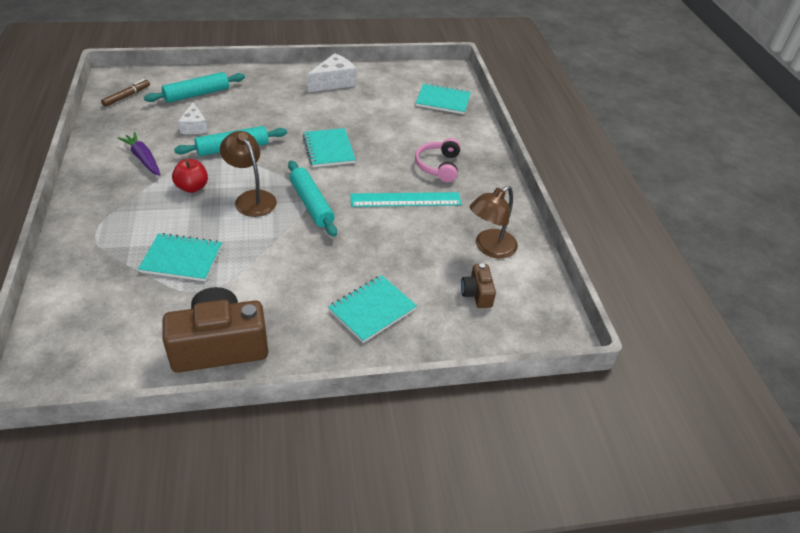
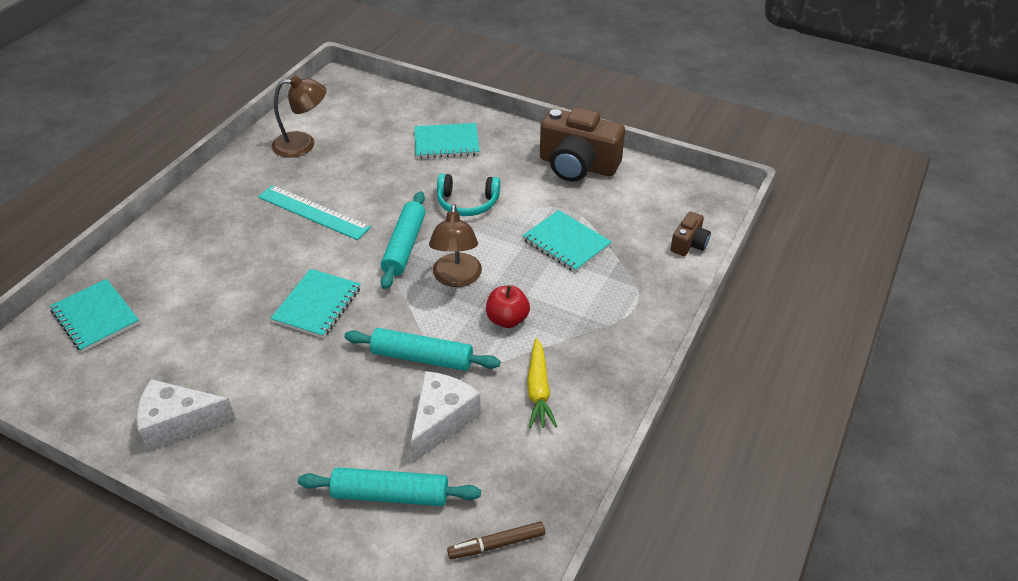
camera: 140 degrees left, 0 degrees up
purple carrot [117,132,161,176] -> yellow carrot [527,338,557,428]
white cheese [178,102,208,134] -> white cheese [411,371,481,463], size x1.51
pink headphones [415,138,461,182] -> none
brown camera [461,263,496,308] -> brown camera moved to [670,211,711,256]
none -> turquoise headphones [437,174,500,216]

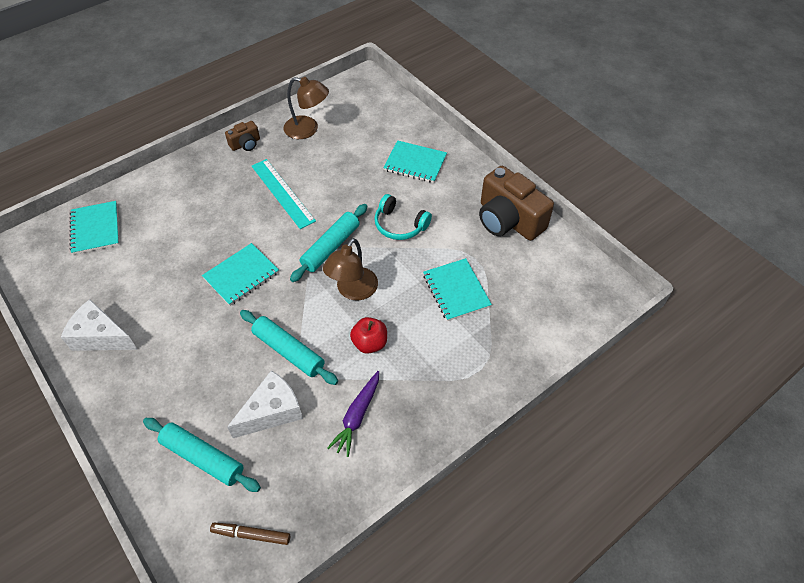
camera: 25 degrees right, 10 degrees up
yellow carrot [527,338,557,428] -> purple carrot [327,371,379,457]
brown camera [670,211,711,256] -> brown camera moved to [225,121,260,151]

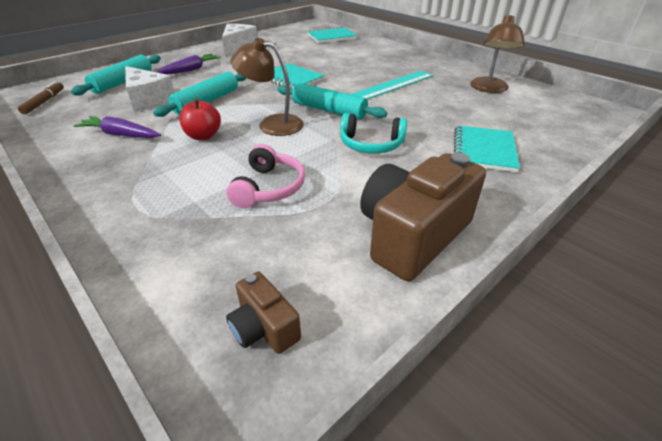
camera: 85 degrees right, 15 degrees down
brown camera [225,121,260,151] -> brown camera moved to [226,272,301,354]
turquoise headphones [374,194,432,240] -> turquoise headphones turned 105 degrees counterclockwise [340,113,407,154]
turquoise notebook [423,258,492,321] -> pink headphones [226,144,305,208]
none -> purple carrot [157,54,221,74]

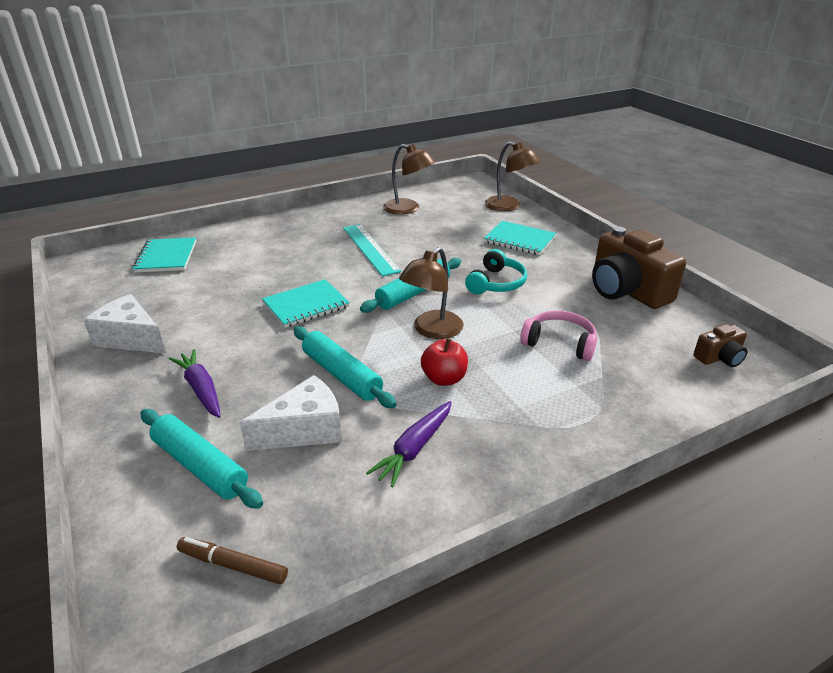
camera: 75 degrees left, 5 degrees down
none -> brown lamp [485,142,540,211]

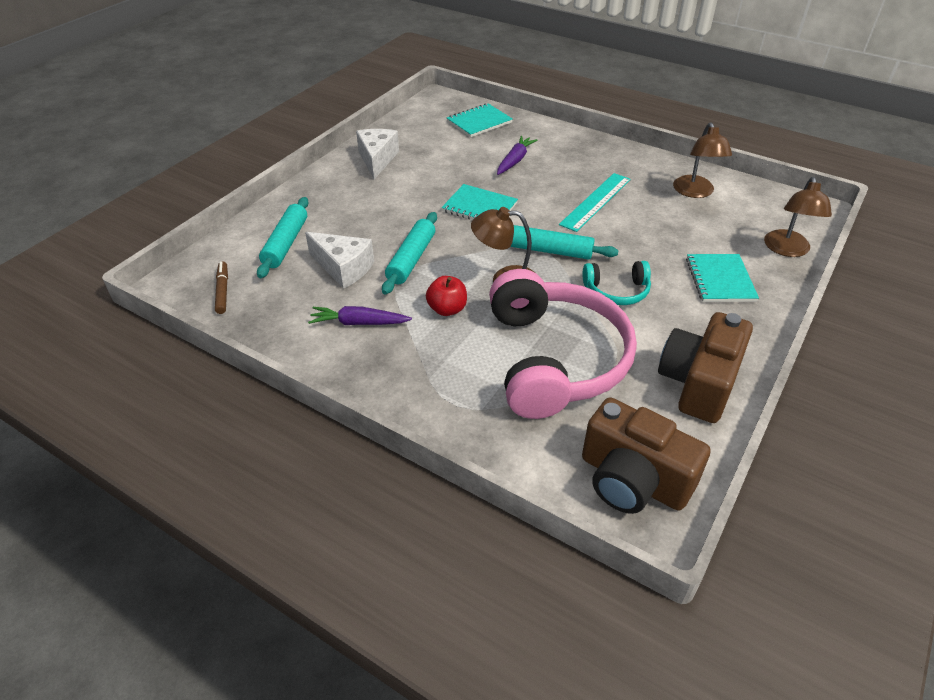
camera: 60 degrees right, 10 degrees up
purple carrot [169,349,221,418] -> purple carrot moved to [497,136,538,175]
pink headphones [520,311,597,361] -> pink headphones [489,269,637,419], size x2.20
brown camera [693,324,748,367] -> brown camera [582,397,711,514], size x2.07

